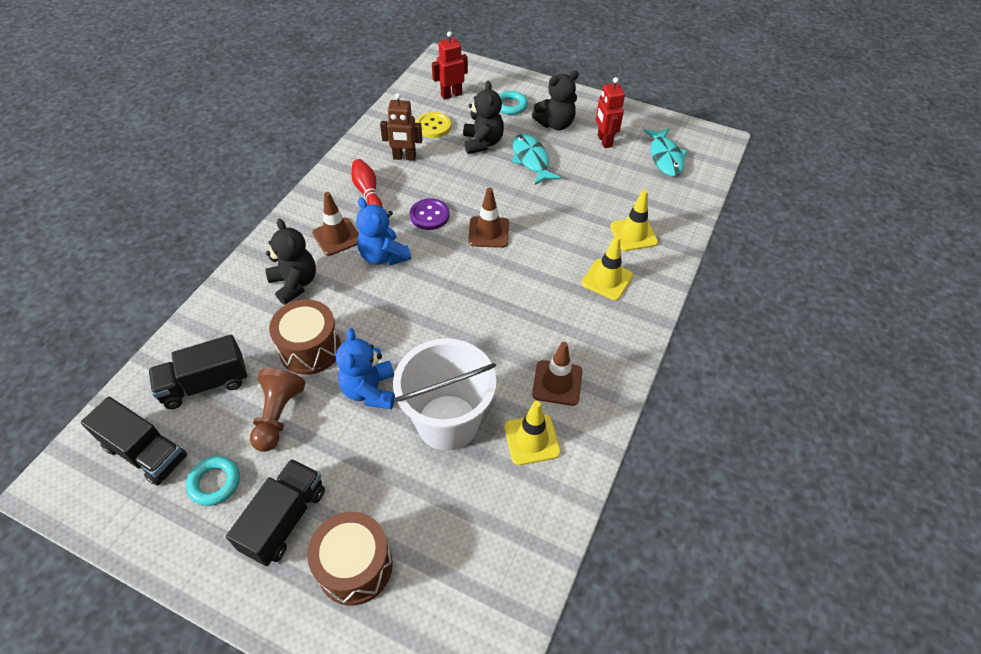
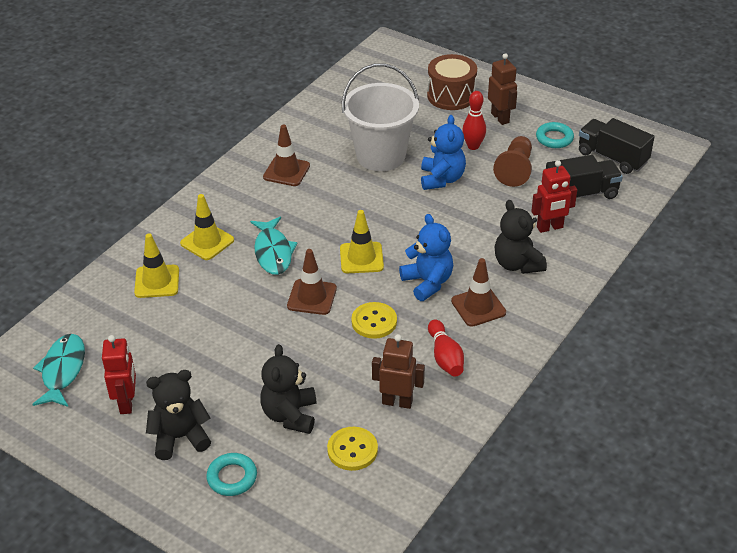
camera: 170 degrees left, 10 degrees down
black truck [226,459,325,566] -> brown robot [488,53,517,125]
brown drum [269,299,341,375] -> none
purple button [410,198,450,230] -> yellow button [351,302,397,339]
red robot [432,31,468,100] -> red robot moved to [531,160,577,233]
yellow traffic cone [504,401,561,465] -> yellow traffic cone moved to [340,210,384,273]
turquoise fish [512,134,561,185] -> turquoise fish moved to [250,217,298,275]
none -> red bowling pin [462,91,486,150]

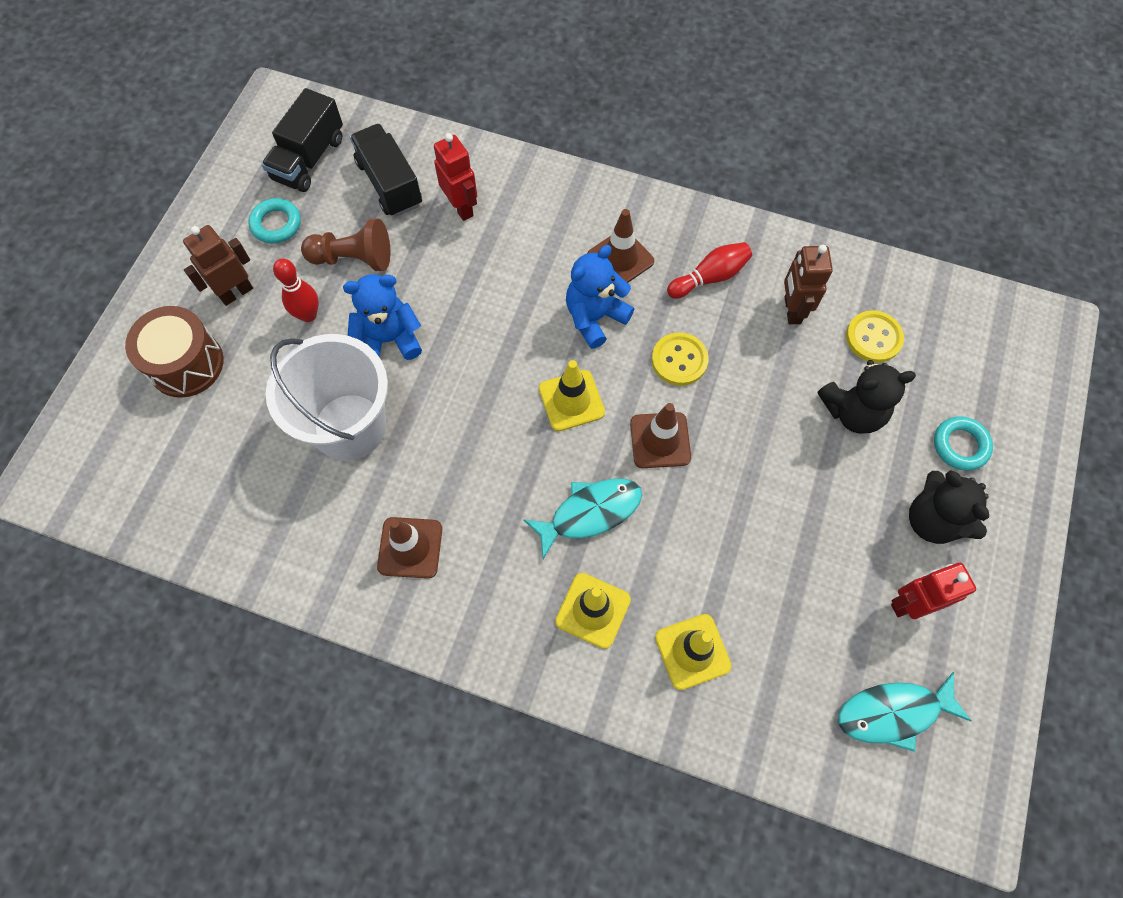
camera: 105 degrees left, 25 degrees up
black teddy bear [495,200,547,274] -> none

